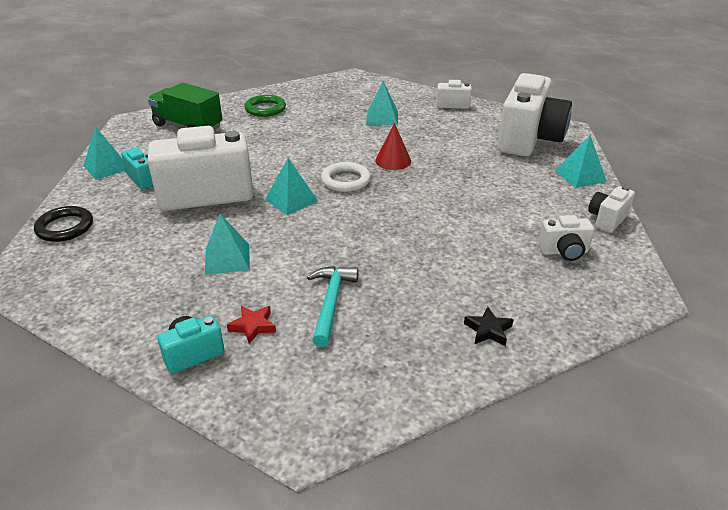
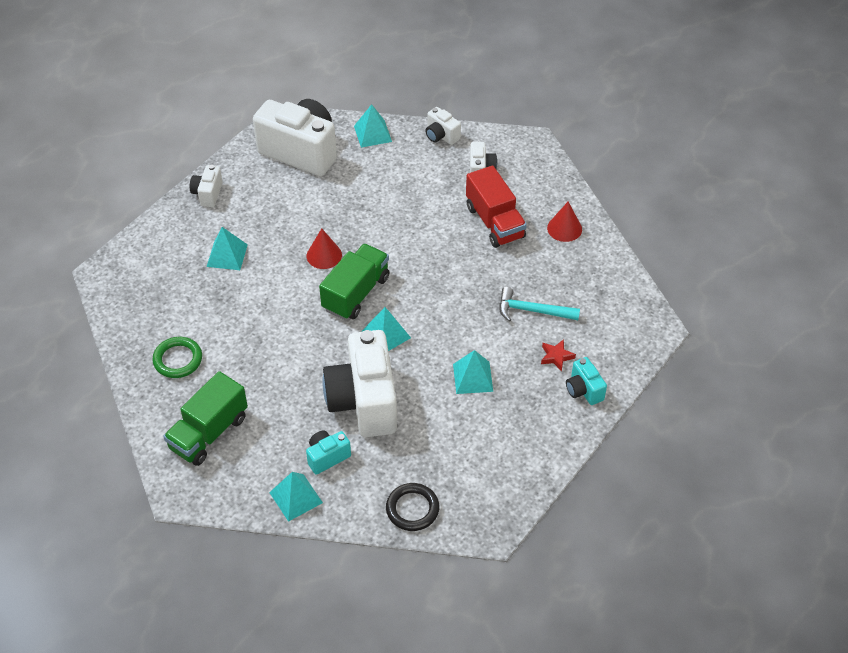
camera: 85 degrees left, 15 degrees up
white ring [321,162,371,192] -> green truck [319,243,390,320]
black star [464,307,514,346] -> red cone [547,202,582,242]
none -> red truck [466,165,527,248]

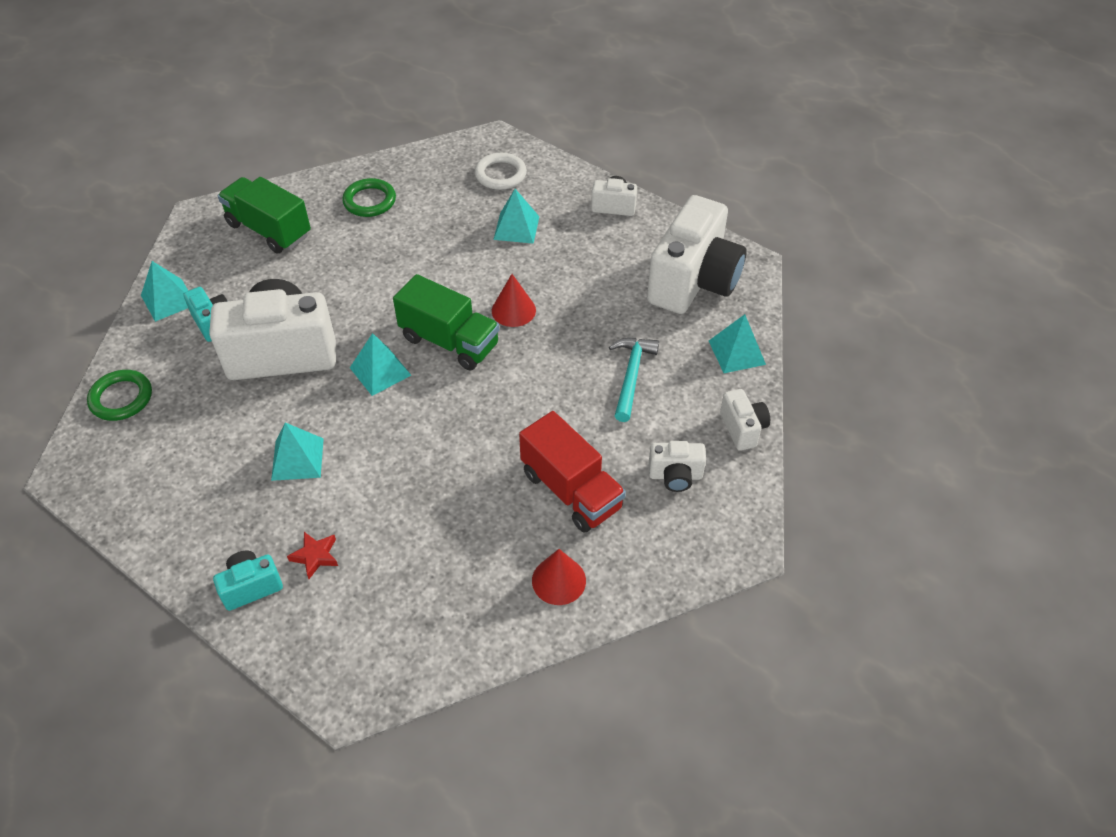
camera: 90 degrees right, 0 degrees up
black ring [386,483,439,531] -> green ring [87,370,152,421]
white camera [425,107,461,145] -> white camera turned 120 degrees clockwise [720,389,770,451]
red truck [466,165,527,248] -> red truck turned 105 degrees counterclockwise [519,411,626,533]
turquoise hammer [499,287,580,322] -> turquoise hammer moved to [609,338,659,422]
none -> white ring [475,153,527,190]

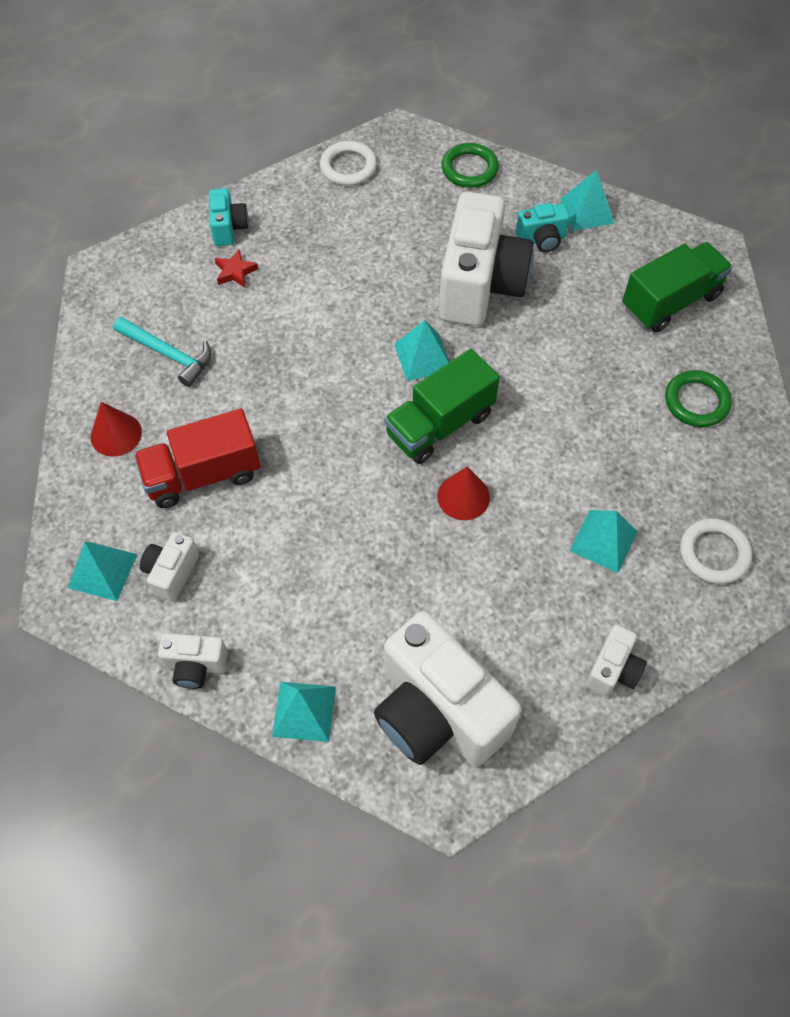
camera: 110 degrees right, 10 degrees up
turquoise pyramid [271,423,324,481] -> turquoise pyramid moved to [68,542,138,601]
turquoise hammer [609,338,659,422] -> turquoise hammer moved to [113,317,211,387]
none -> white ring [320,141,377,186]

